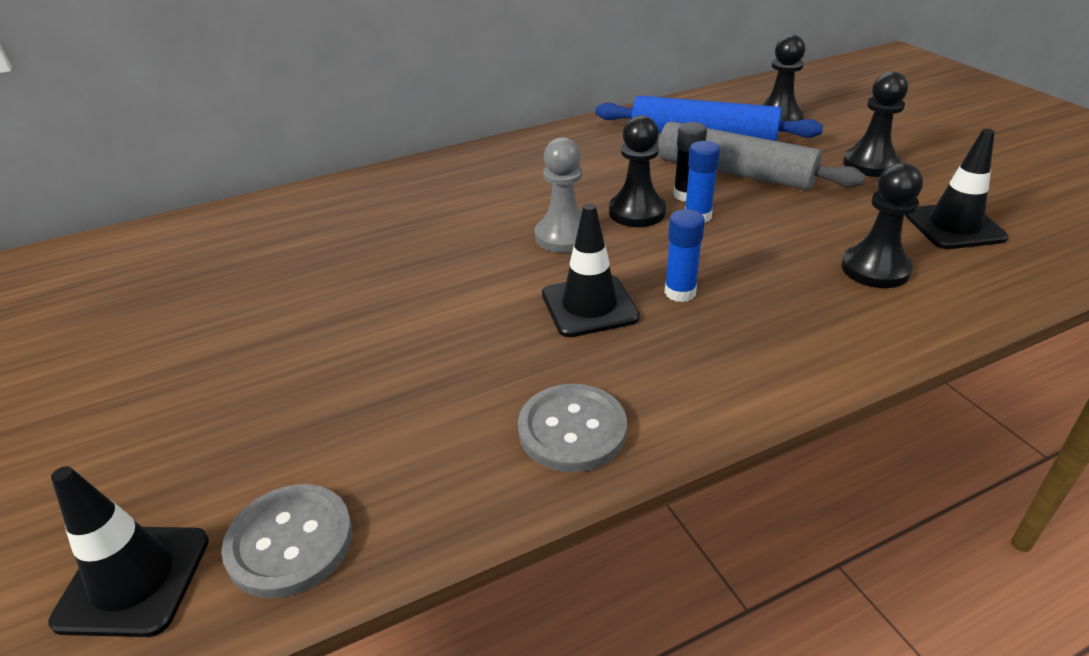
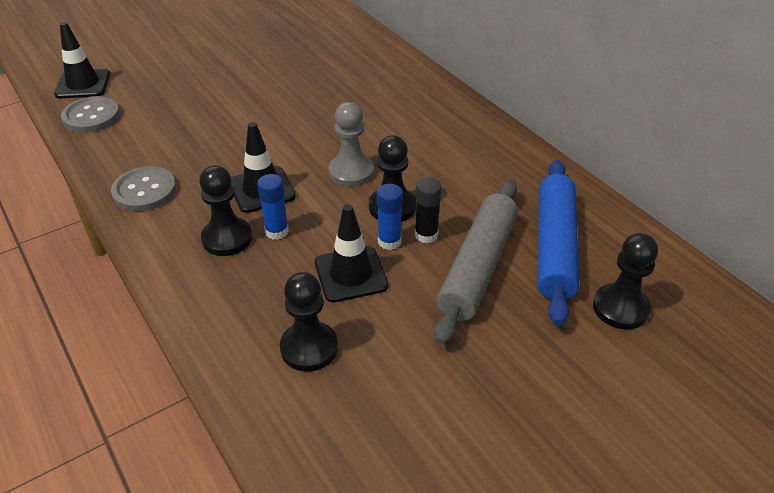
camera: 80 degrees right, 5 degrees up
black pawn [843,71,908,177] -> black pawn moved to [199,165,252,256]
black traffic cone [905,129,1008,249] -> black traffic cone moved to [315,204,389,303]

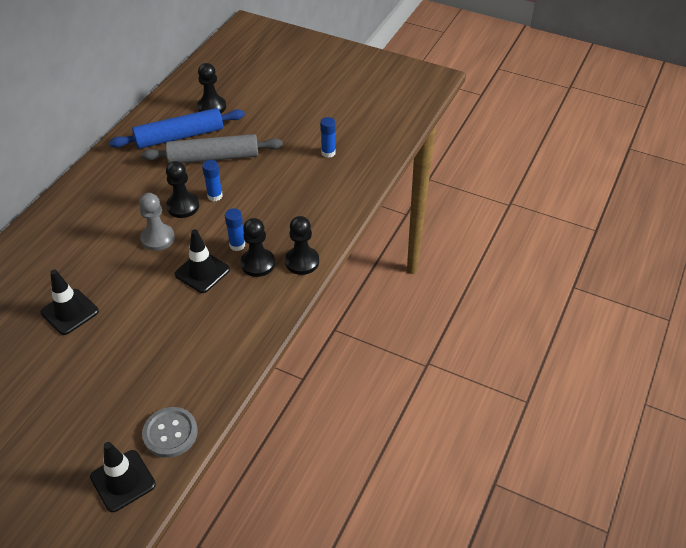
camera: 120 degrees left, 5 degrees up
grey button [111,166,176,211] -> none
black pawn [280,272,338,372] -> black pawn moved to [285,216,319,275]
black traffic cone [315,204,389,303] -> black traffic cone moved to [41,269,99,335]
black glue stick [415,177,442,243] -> none
none -> blue glue stick [320,117,336,158]

